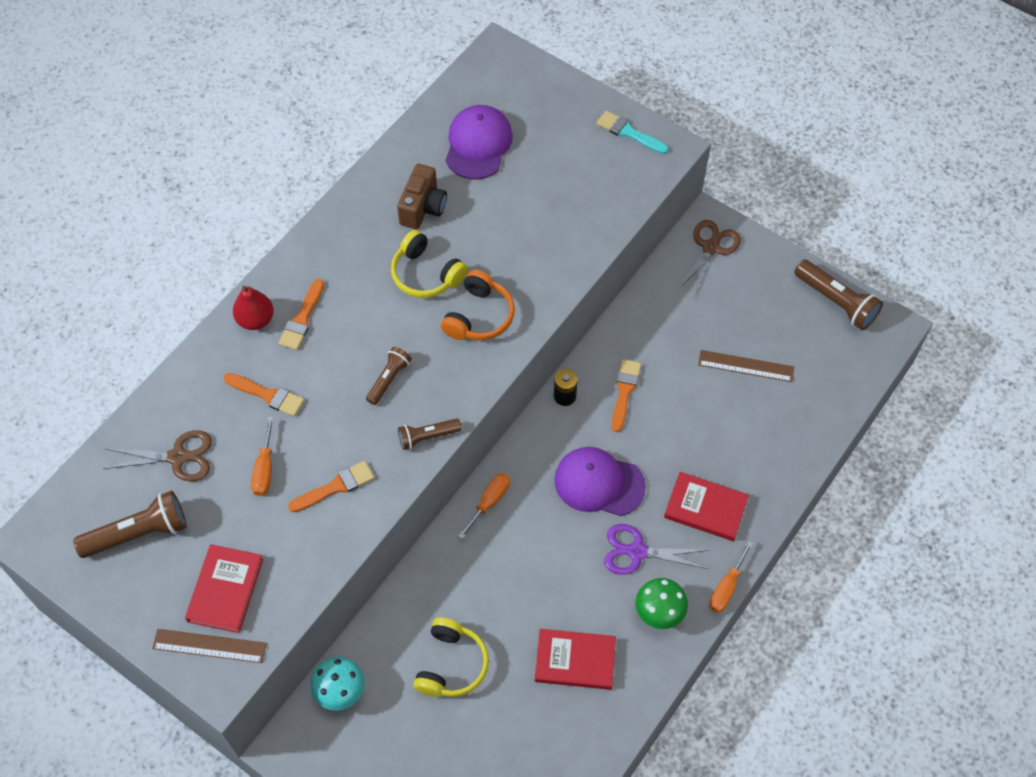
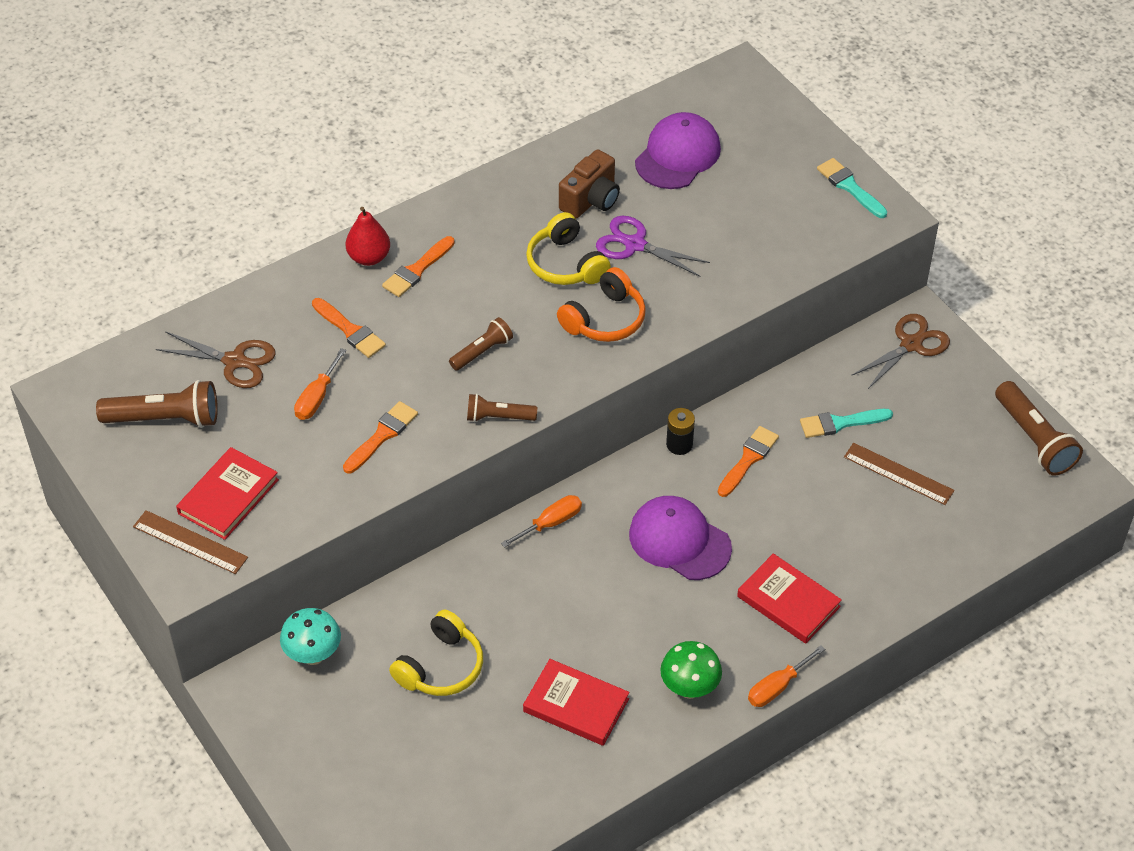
camera: 20 degrees right, 10 degrees down
orange brush [288,461,374,512] -> orange brush turned 45 degrees counterclockwise [343,401,418,474]
purple scissors [604,524,708,575] -> purple scissors moved to [596,216,710,277]
none -> turquoise brush [800,409,893,438]

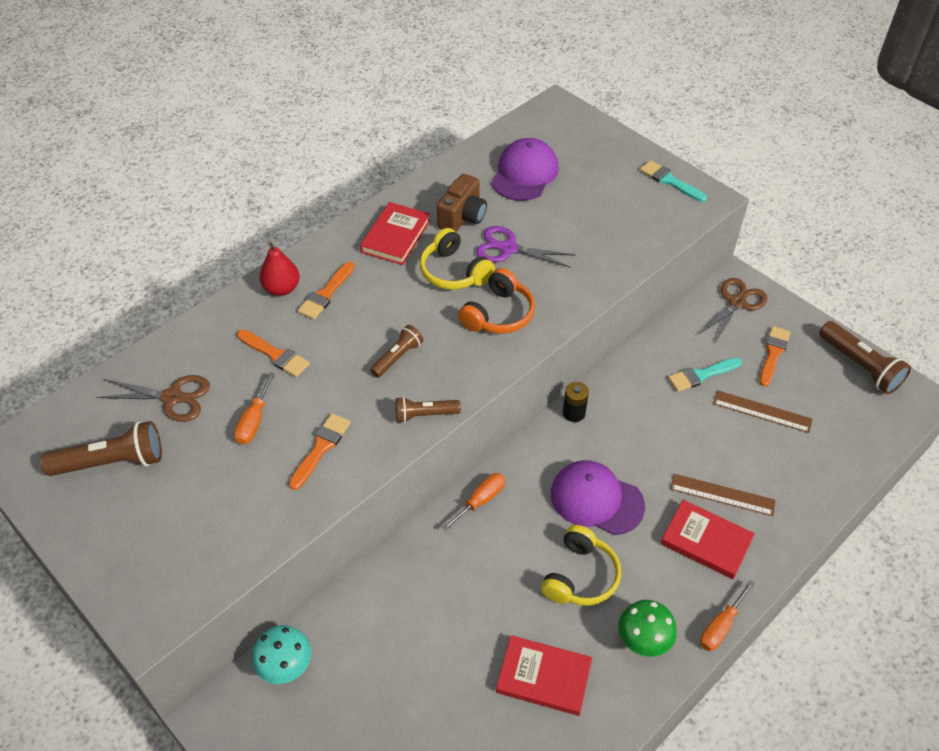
camera: 10 degrees left, 0 degrees up
brown ruler [133,510,248,574] -> brown ruler moved to [670,474,776,516]
red book [176,447,279,540] -> red book moved to [360,202,430,265]
yellow headphones [389,610,483,696] -> yellow headphones moved to [541,525,621,606]
orange brush [718,426,779,497] -> orange brush moved to [759,326,791,387]

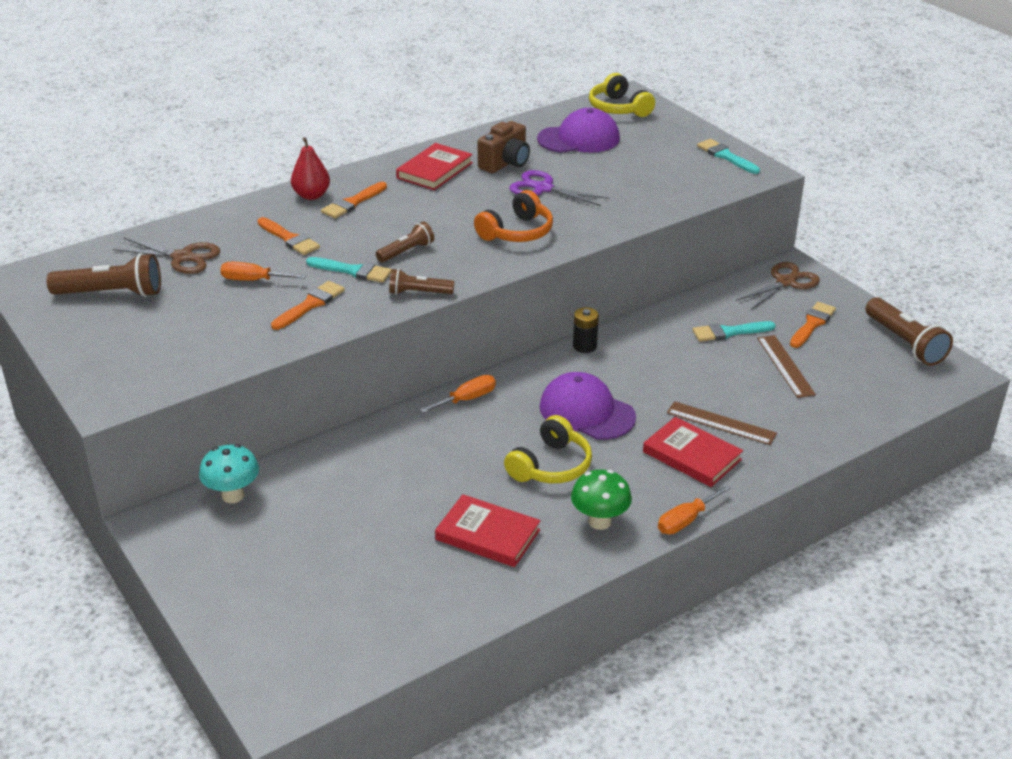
camera: 10 degrees right, 15 degrees down
orange screwdriver [234,372,275,444] -> orange screwdriver turned 75 degrees clockwise [220,262,307,281]
yellow headphones [420,228,495,290] -> yellow headphones moved to [589,73,655,117]
purple cap [492,138,559,201] -> purple cap turned 45 degrees clockwise [537,108,620,153]
brown ruler [713,390,812,433] -> brown ruler turned 45 degrees clockwise [757,335,816,398]
none -> turquoise brush [306,257,391,283]

